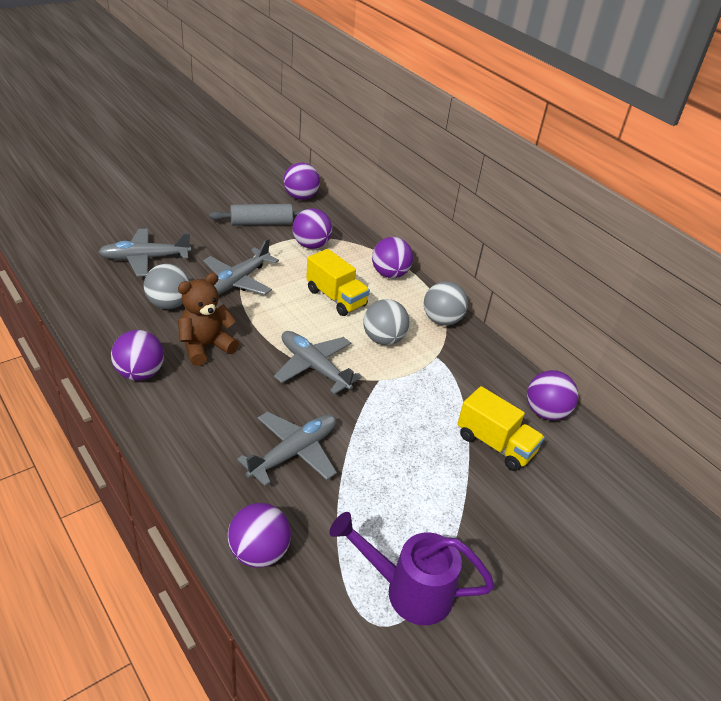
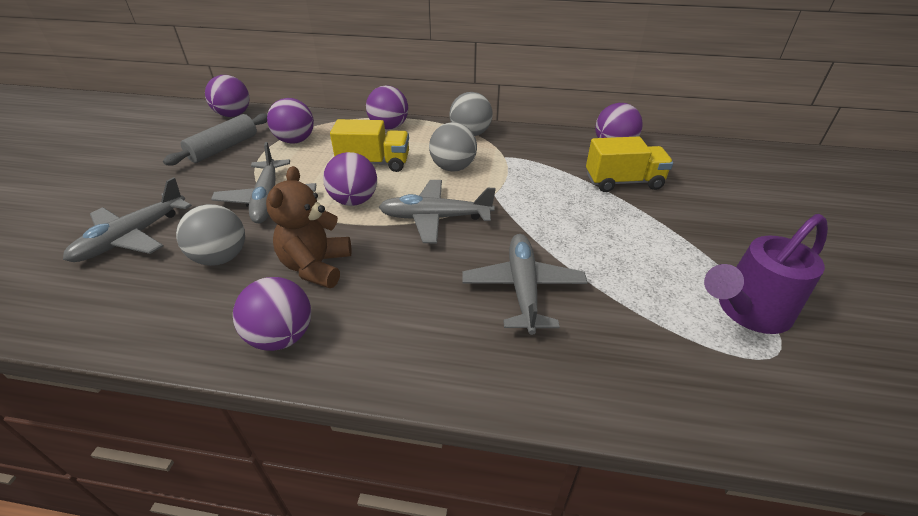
camera: 40 degrees left, 0 degrees up
purple ball [228,503,291,568] -> purple ball moved to [323,152,377,206]

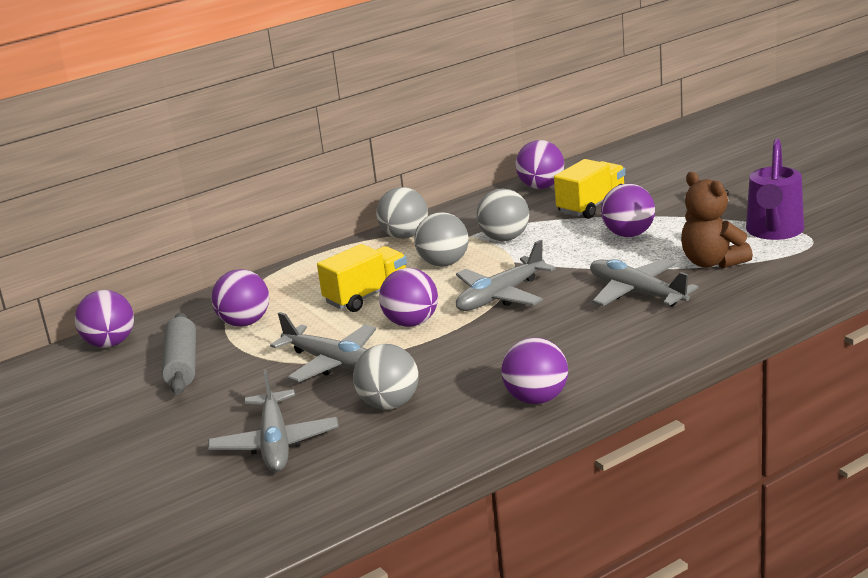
camera: 40 degrees left, 15 degrees down
brown teddy bear [266,166,352,288] -> brown teddy bear moved to [681,172,753,268]
purple ball [366,86,408,129] -> purple ball moved to [601,184,655,237]
none -> grey ball [477,188,529,241]

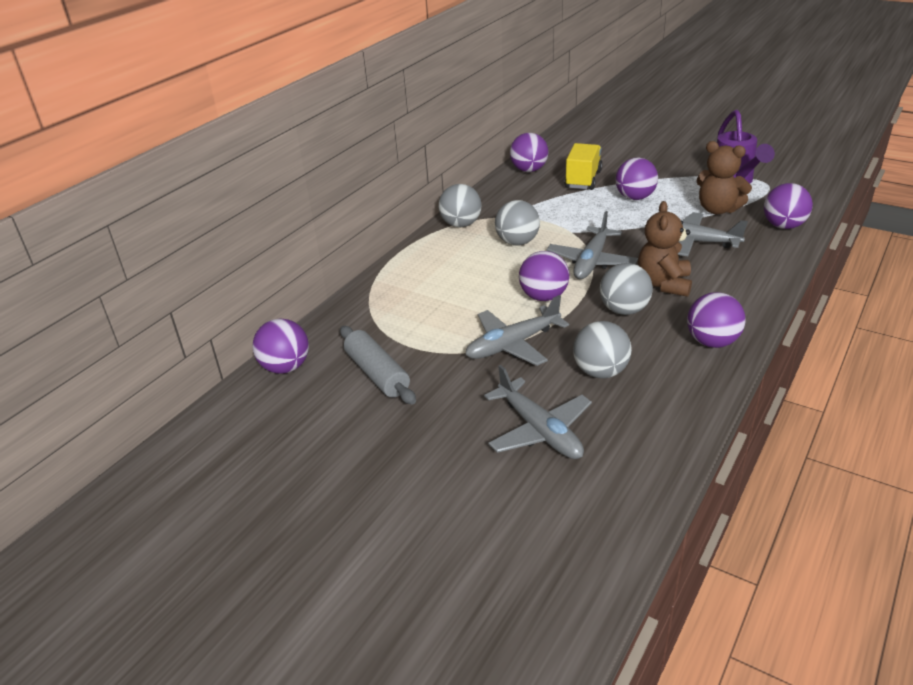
camera: 25 degrees left, 10 degrees up
purple ball [211,269,269,327] -> purple ball moved to [764,183,813,229]
grey plane [270,312,376,382] -> grey plane turned 135 degrees clockwise [465,295,569,366]
yellow truck [317,244,407,312] -> none
grey ball [477,188,529,241] -> grey ball moved to [600,263,653,315]
none -> brown teddy bear [638,201,692,297]

